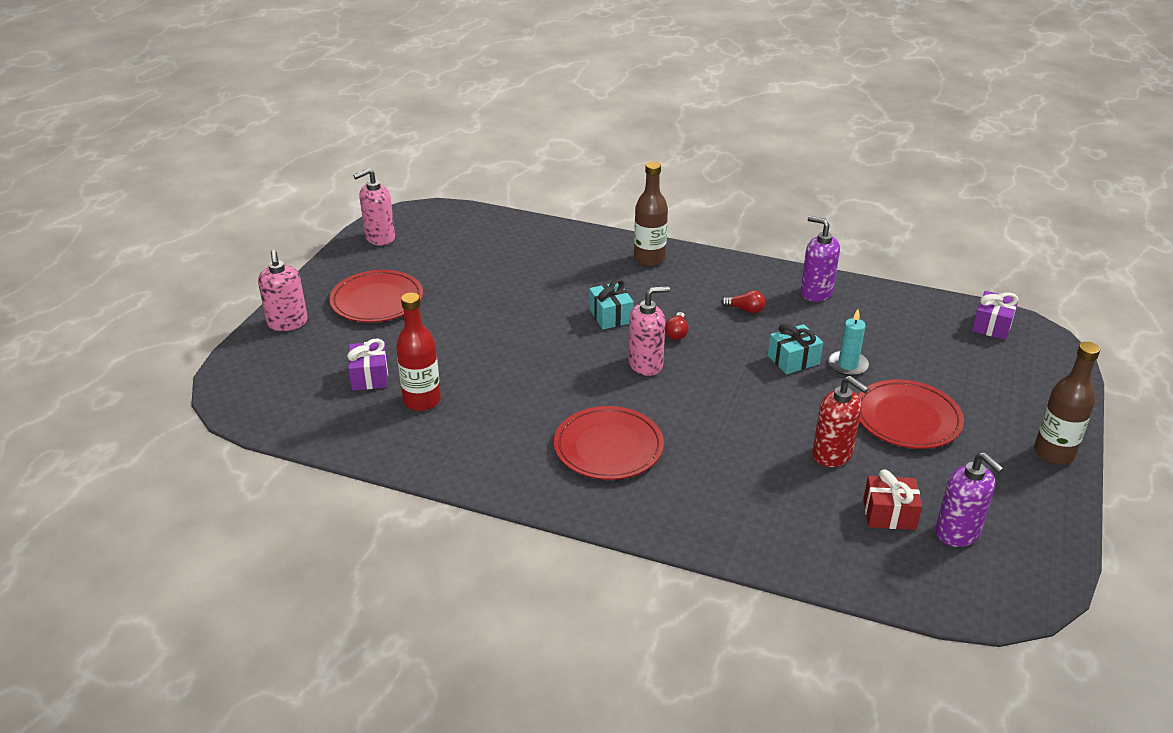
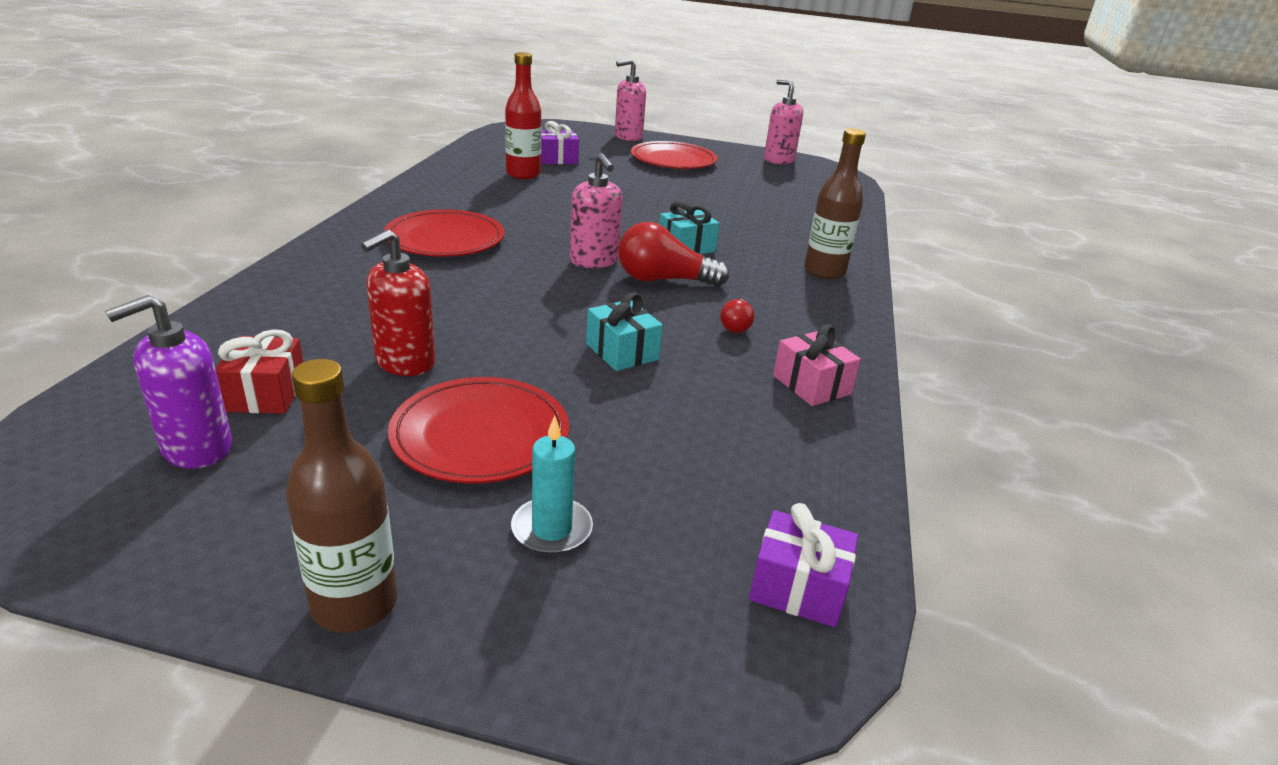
camera: 80 degrees right, 5 degrees down
red light bulb [665,312,689,340] -> red light bulb [618,222,729,287], size x1.92
purple soap dispenser [800,216,840,302] -> pink gift [773,324,861,406]
turquoise candle [828,309,869,376] -> turquoise candle moved to [511,416,593,555]

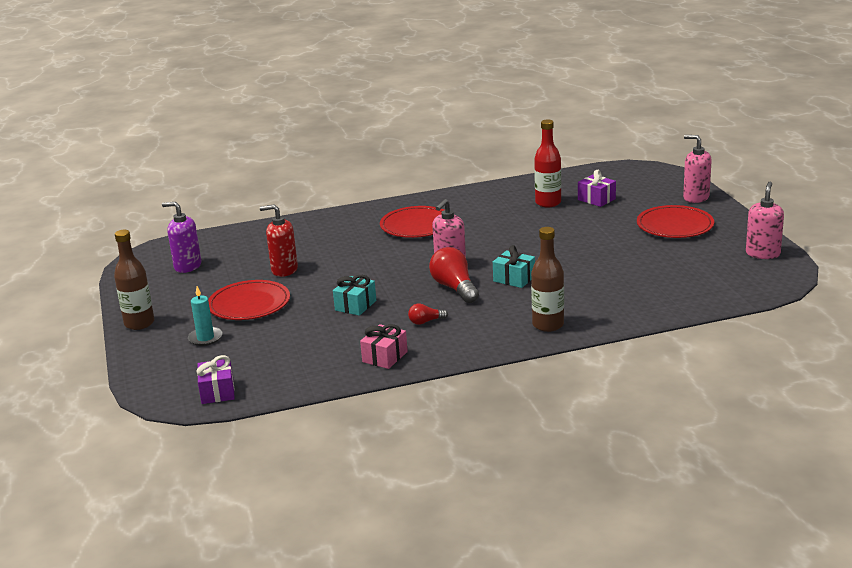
camera: 65 degrees right, 5 degrees down
red gift [215,329,303,414] -> none

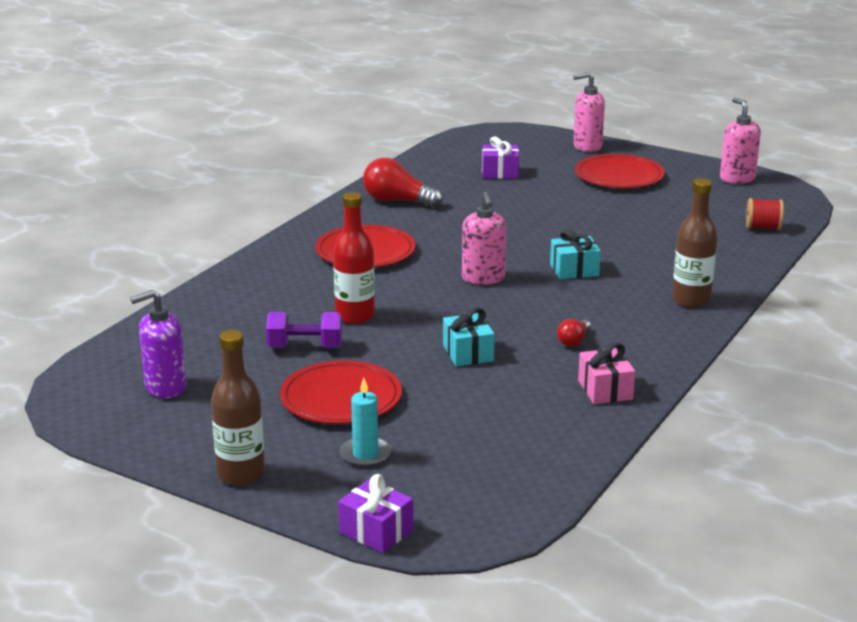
camera: 45 degrees left, 0 degrees up
purple gift [196,355,235,404] -> purple gift moved to [338,474,413,553]
red soap dispenser [260,204,298,277] -> purple dumbbell [266,312,342,348]
red light bulb [429,247,479,303] -> red light bulb moved to [363,158,443,208]
red bottle [534,119,561,207] -> red bottle moved to [333,192,375,324]
none -> red spool [746,198,784,230]

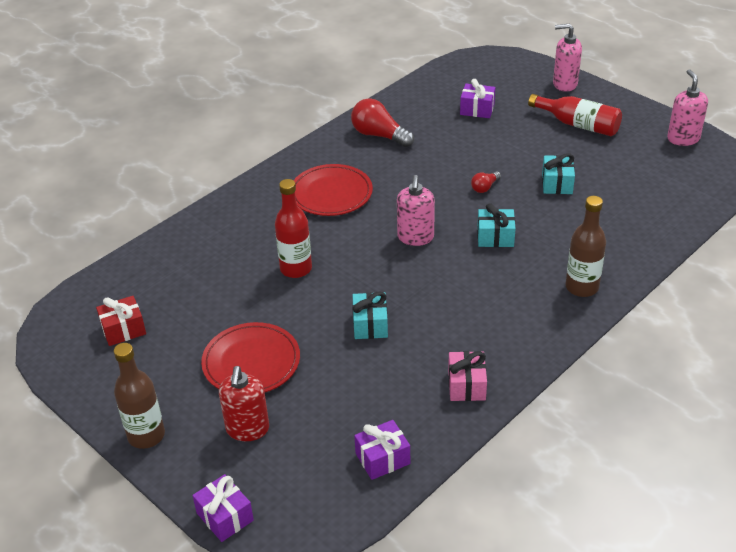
camera: 15 degrees right, 15 degrees up
purple soap dispenser [130,290,187,398] -> red gift [96,296,146,346]
purple dumbbell [266,312,342,348] -> none
turquoise candle [340,378,392,467] -> red soap dispenser [219,366,269,441]
red light bulb [557,319,591,347] -> red light bulb moved to [471,171,501,193]
red plate [575,154,665,188] -> red bottle [528,94,622,136]
red spool [746,198,784,230] -> none
none -> purple gift [354,420,410,480]
none -> turquoise gift [542,153,575,194]

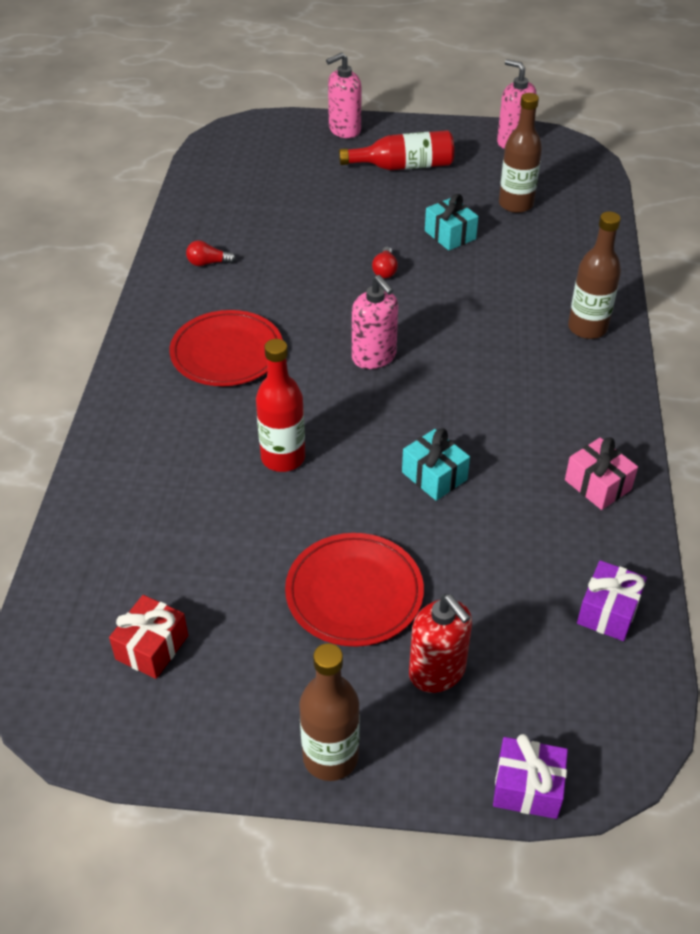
camera: 40 degrees left, 5 degrees up
red light bulb [351,98,414,147] -> red light bulb [186,240,236,266], size x0.52
purple gift [460,79,495,118] -> none
turquoise gift [477,203,516,247] -> none
none -> brown bottle [499,93,542,213]

